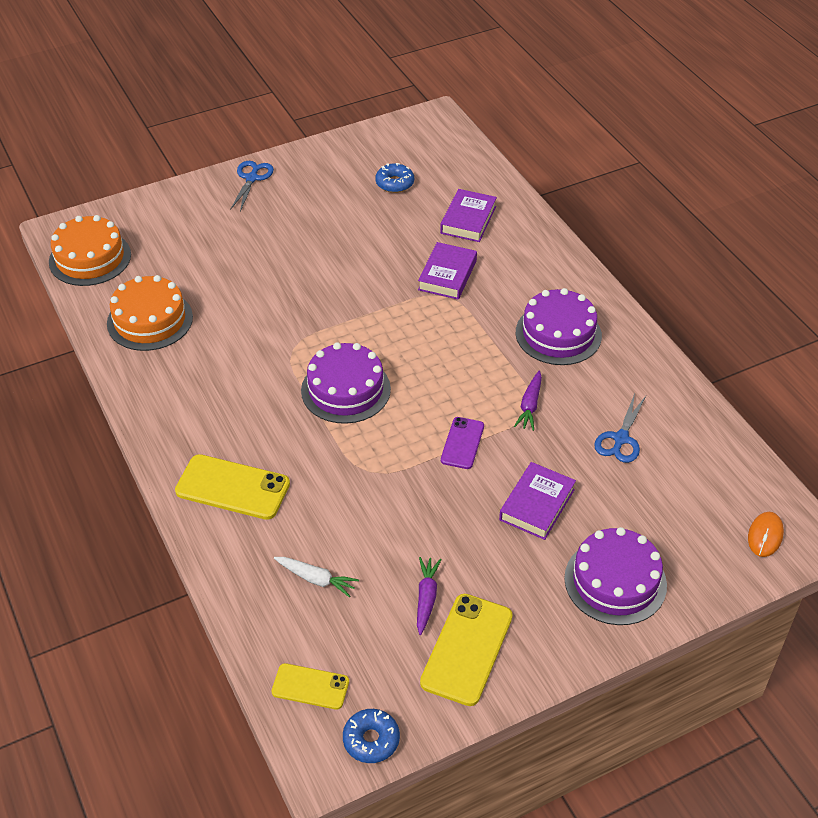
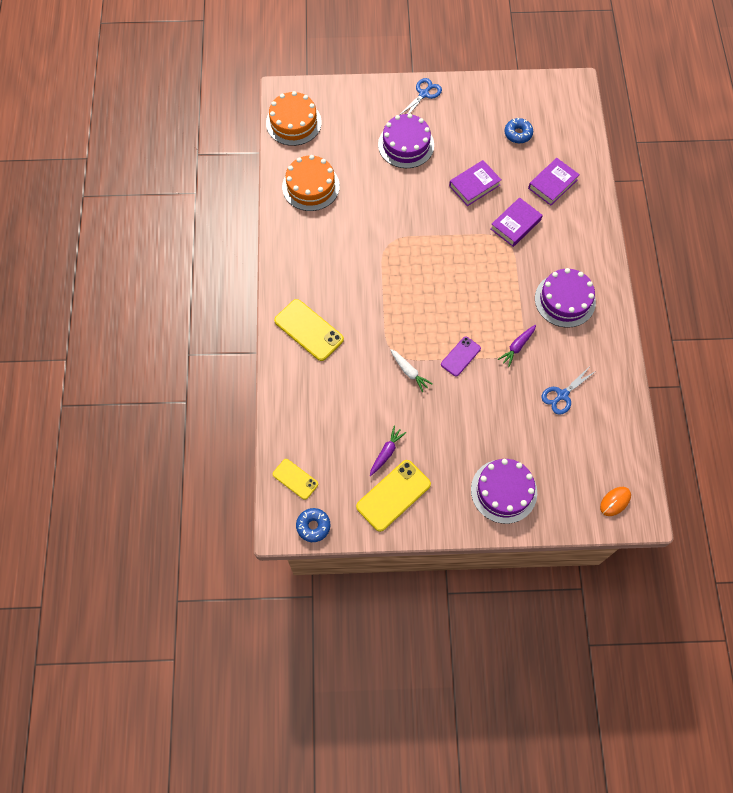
camera: 25 degrees right, 20 degrees up
white carrot [274,557,359,597] -> white carrot moved to [390,349,432,392]
purple cake [301,342,391,424] -> purple cake moved to [378,114,434,168]
purple book [499,462,576,540] -> purple book moved to [449,160,501,206]

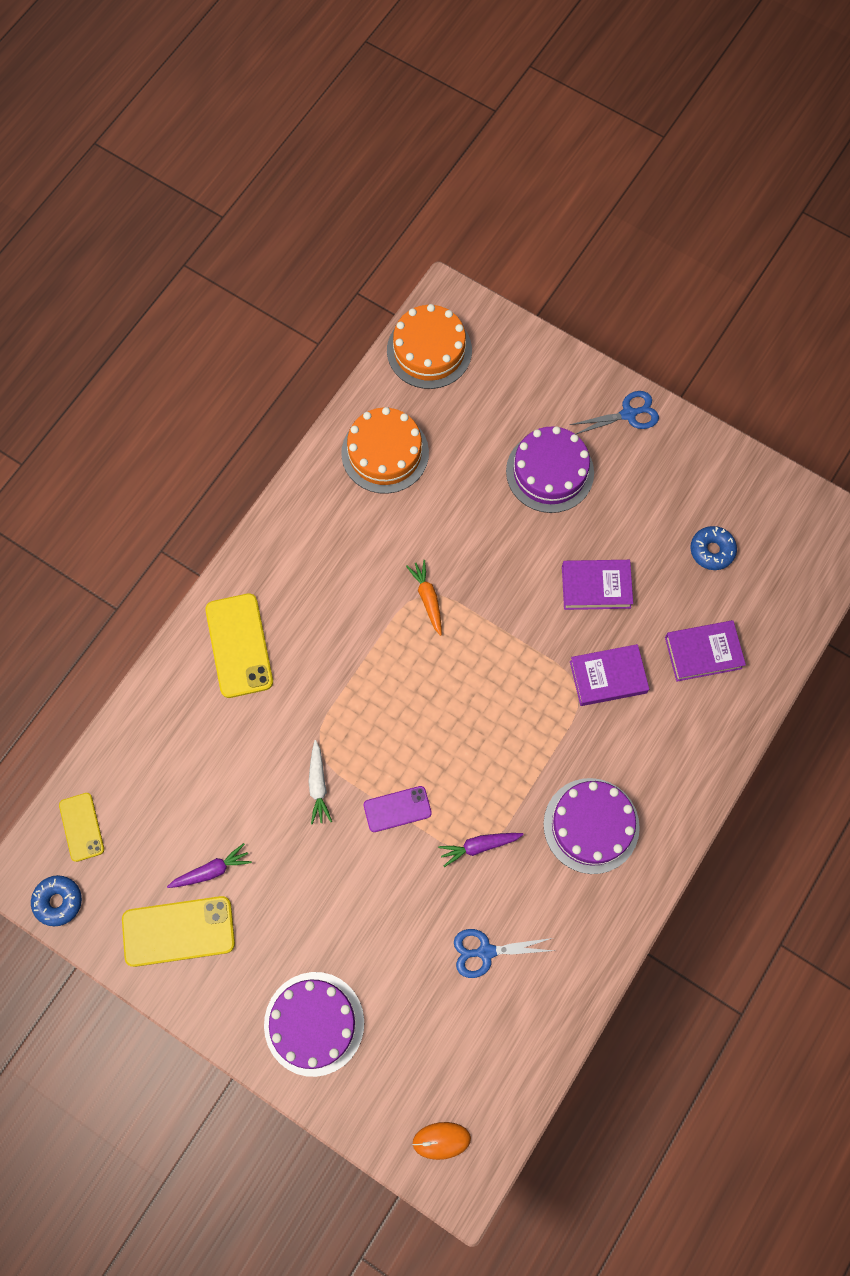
camera: 35 degrees right, 5 degrees up
none -> orange carrot [406,560,442,636]

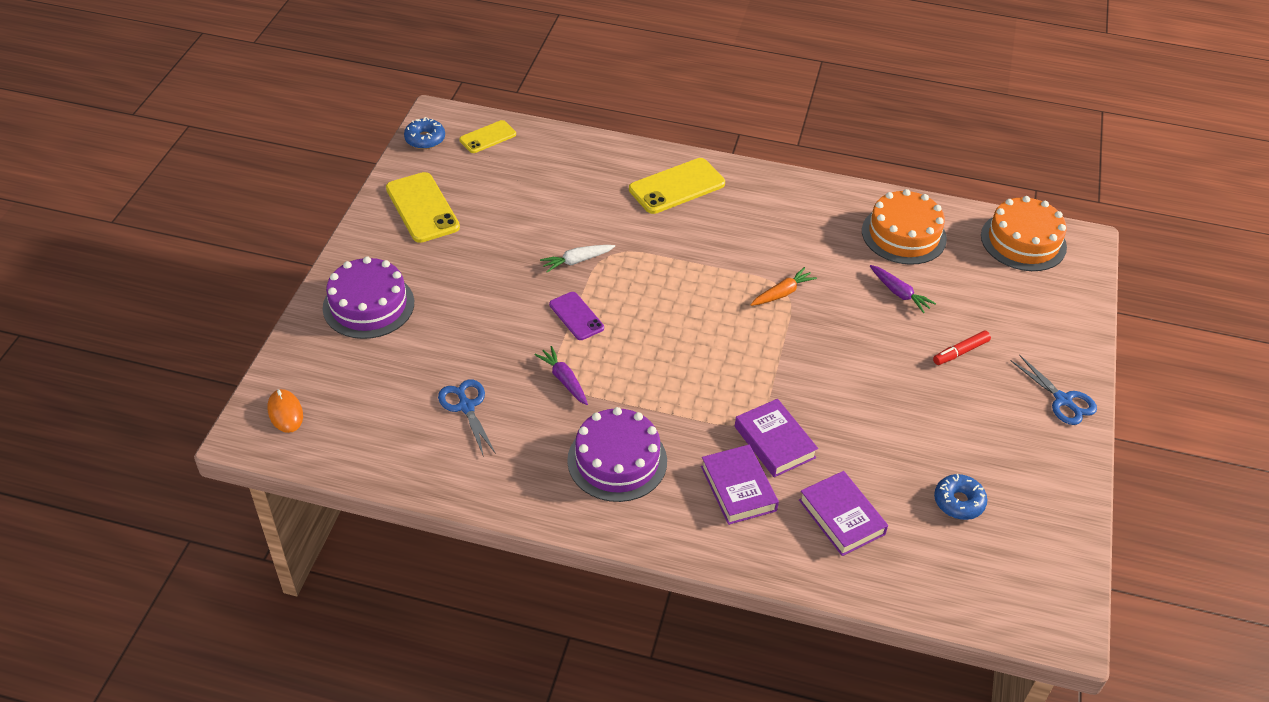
camera: 70 degrees right, 25 degrees down
purple carrot [167,843,252,888] -> purple carrot moved to [870,265,936,313]
purple cake [506,426,594,513] -> red marker [933,331,991,365]
purple book [562,560,633,610] -> purple book moved to [701,444,779,525]

